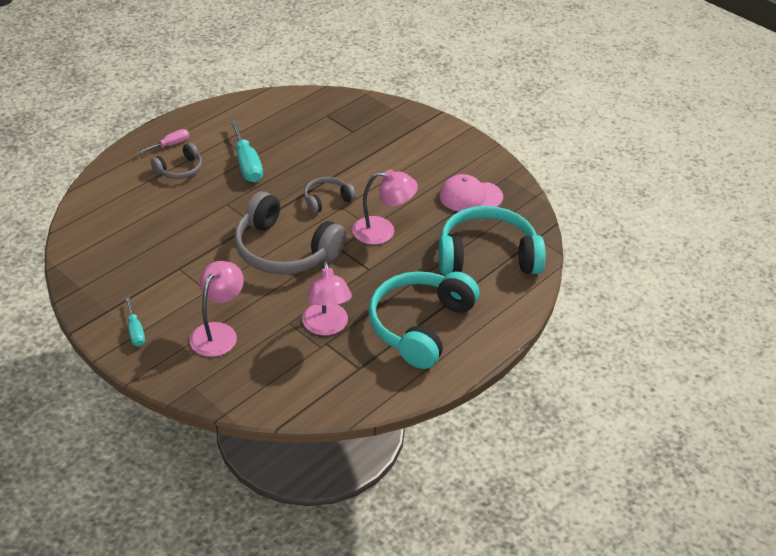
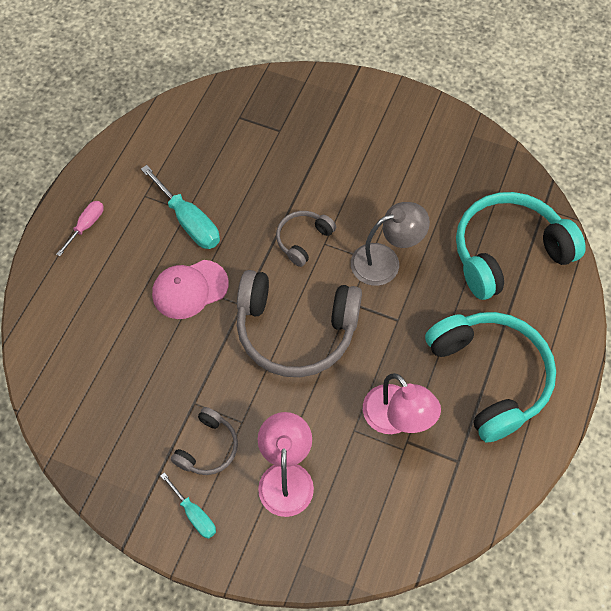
camera: 20 degrees left, 20 degrees up
grey headphones [151,143,202,179] -> grey headphones moved to [171,407,238,475]
pink lamp [352,169,418,245] -> grey lamp [351,202,430,286]
turquoise headphones [368,271,479,369] -> turquoise headphones turned 150 degrees clockwise [425,312,556,443]
pink cap [439,174,503,212] -> pink cap moved to [152,260,229,319]

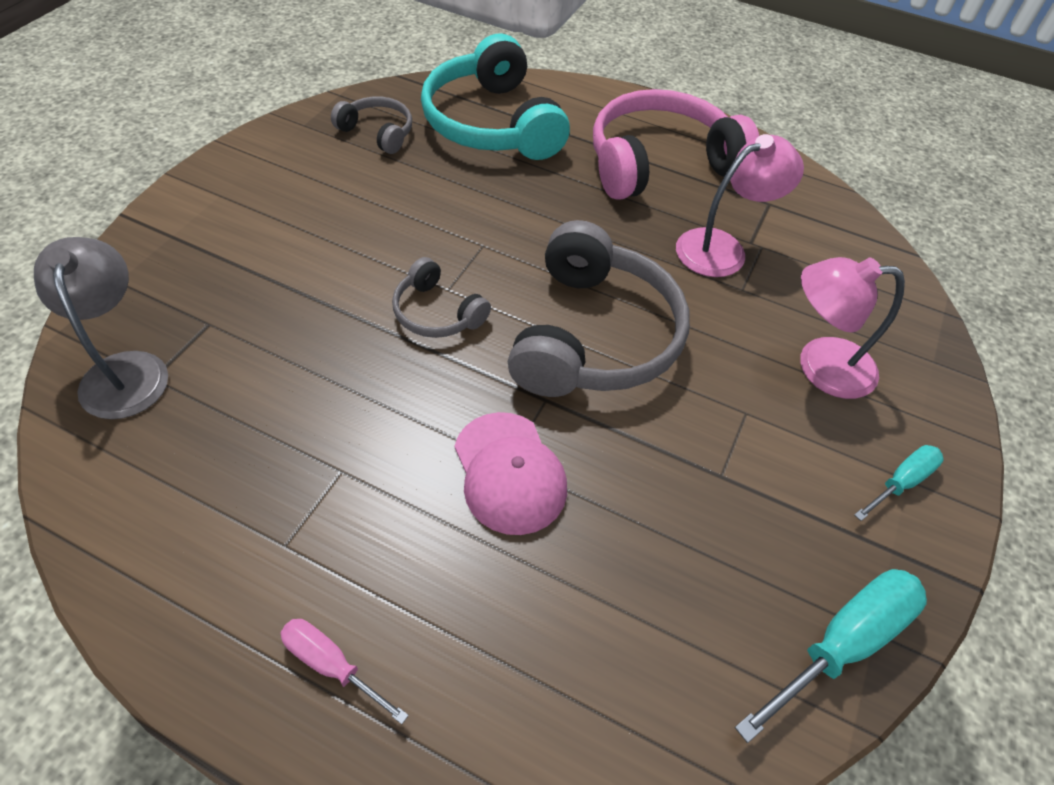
camera: 90 degrees left, 10 degrees down
turquoise screwdriver [141,165,220,249] -> turquoise screwdriver moved to [735,569,927,743]
grey headphones [171,407,238,475] -> grey headphones moved to [331,97,412,154]
grey lamp [351,202,430,286] -> grey lamp moved to [34,237,168,419]
turquoise headphones [425,312,556,443] -> pink headphones [593,89,759,200]

